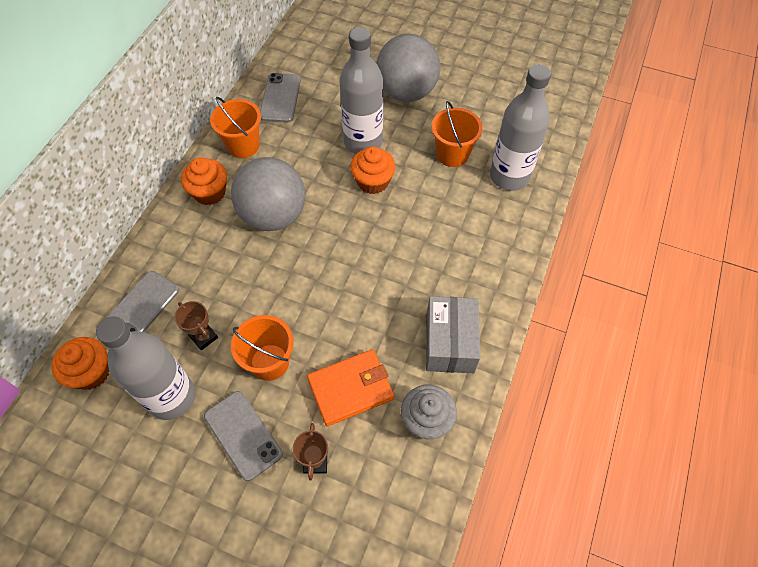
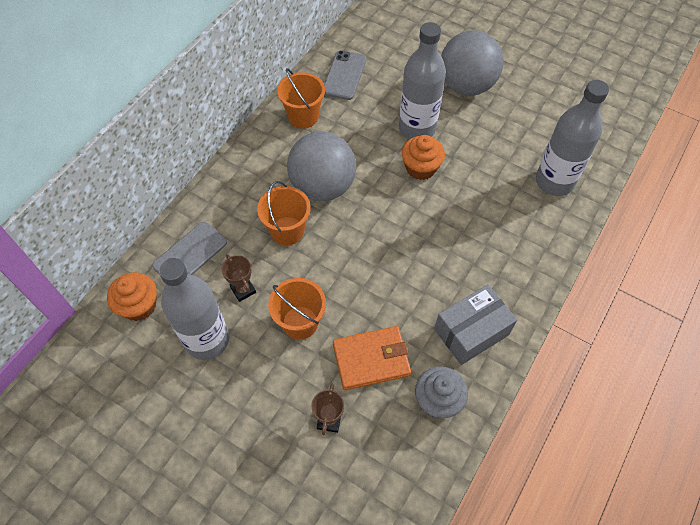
camera: 10 degrees right, 0 degrees up
orange cupcake [181,158,227,205] -> none
grey phone [204,391,283,481] -> none
grey box [426,296,480,373] -> grey box turned 45 degrees clockwise [434,284,517,365]
orange bucket [431,101,483,167] -> orange bucket moved to [257,181,311,246]

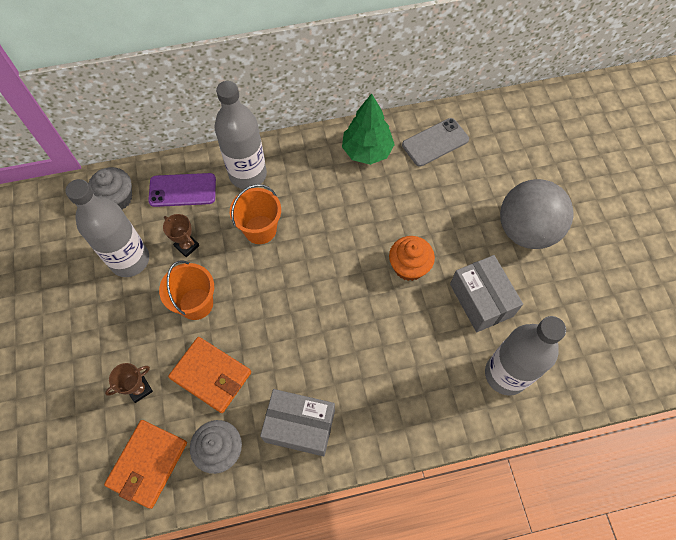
camera: 45 degrees right, 5 degrees up
orange cupcake [107,272,157,321] -> grey cupcake [88,167,132,210]
grey phone [152,222,227,275] -> purple phone [148,173,216,207]
brown trophy [221,254,256,302] -> brown trophy turned 60 degrees counterclockwise [163,214,200,257]
orange bucket [277,68,325,129] -> green tree [342,93,395,165]
grey ball [287,131,356,201] -> none
grey bottle [399,22,446,139] -> grey bottle moved to [214,81,267,189]
none -> orange wallet [104,420,187,509]
none -> grey box [450,255,523,332]

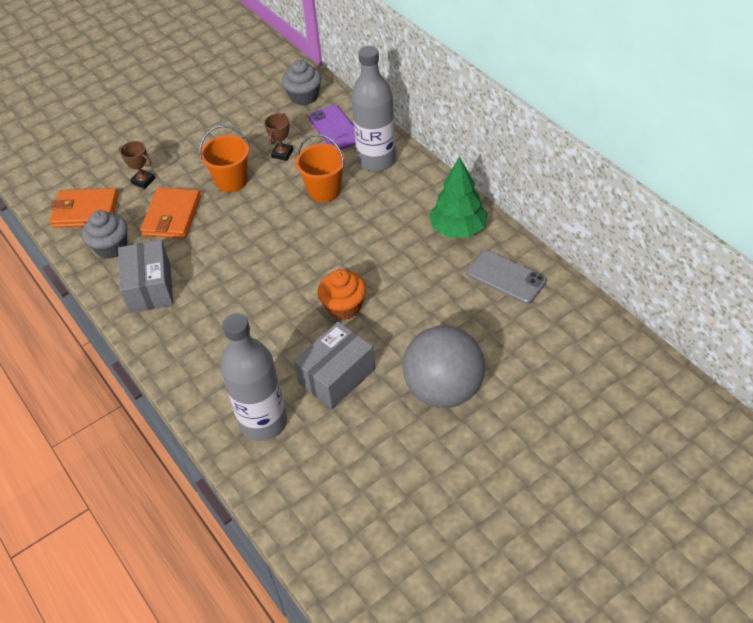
camera: 70 degrees right, 15 degrees down
grey bottle [65,179,149,277] -> none

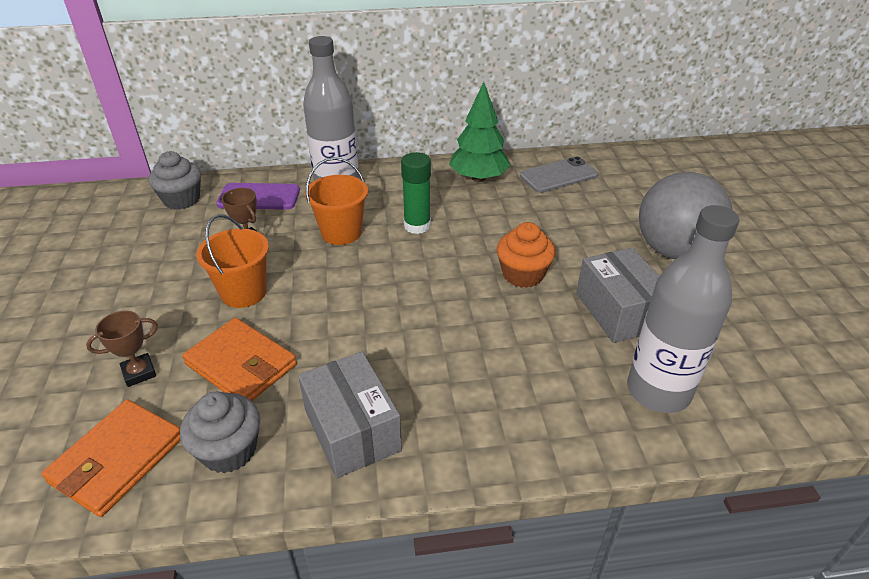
camera: 65 degrees left, 10 degrees down
grey box [118,240,173,313] -> grey box turned 45 degrees clockwise [298,352,402,478]
none -> green glue stick [401,152,431,234]

